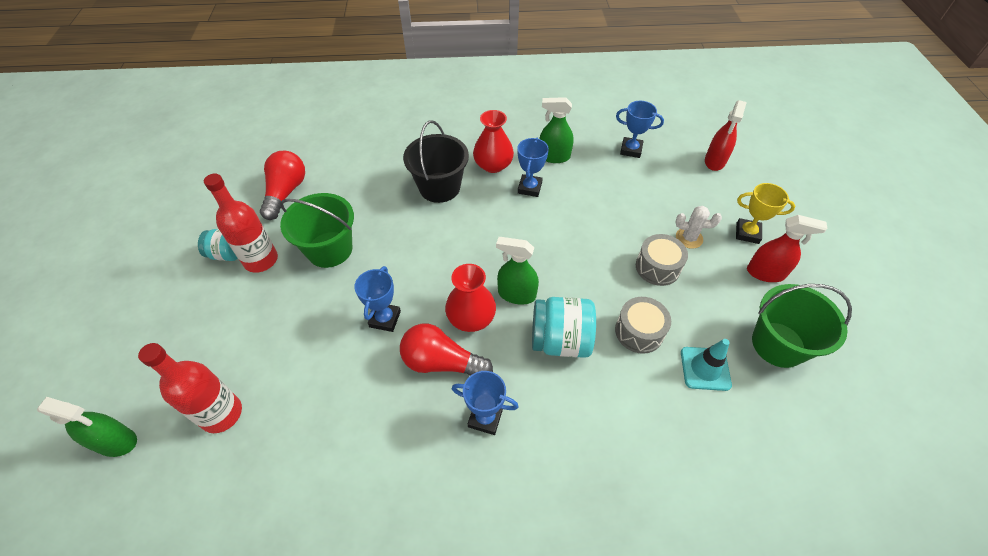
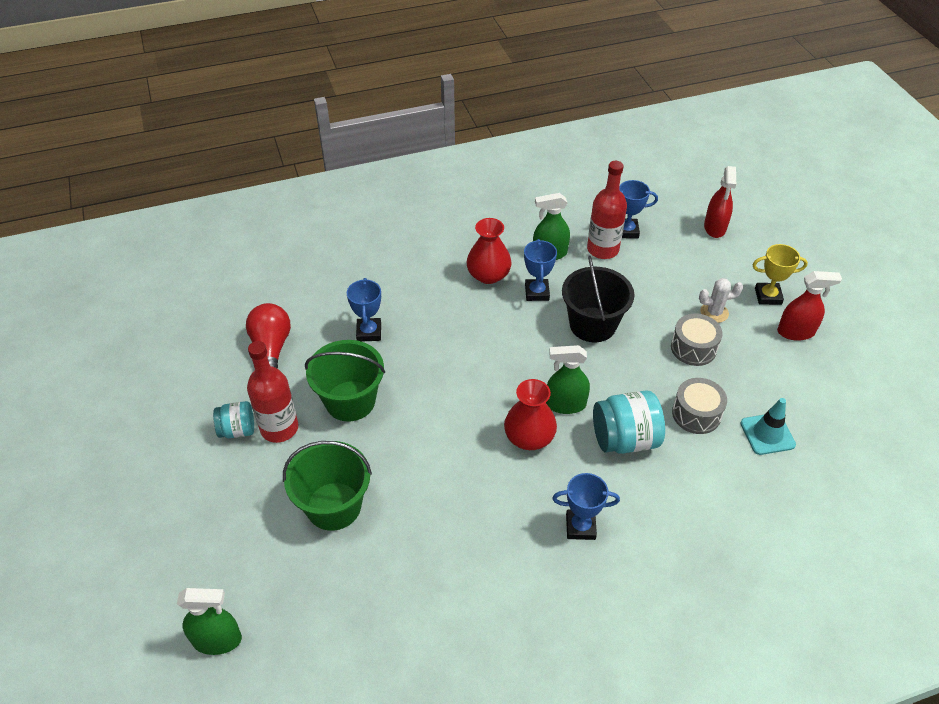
camera: 15 degrees left, 5 degrees down
red bottle [138,343,242,433] -> red bottle moved to [587,161,627,259]
blue trophy [354,266,401,332] -> blue trophy moved to [347,278,381,342]
red light bulb [400,324,493,376] -> none
black bucket [403,120,469,203] -> black bucket moved to [562,256,634,342]
green bucket [752,284,852,368] -> green bucket moved to [283,441,372,531]

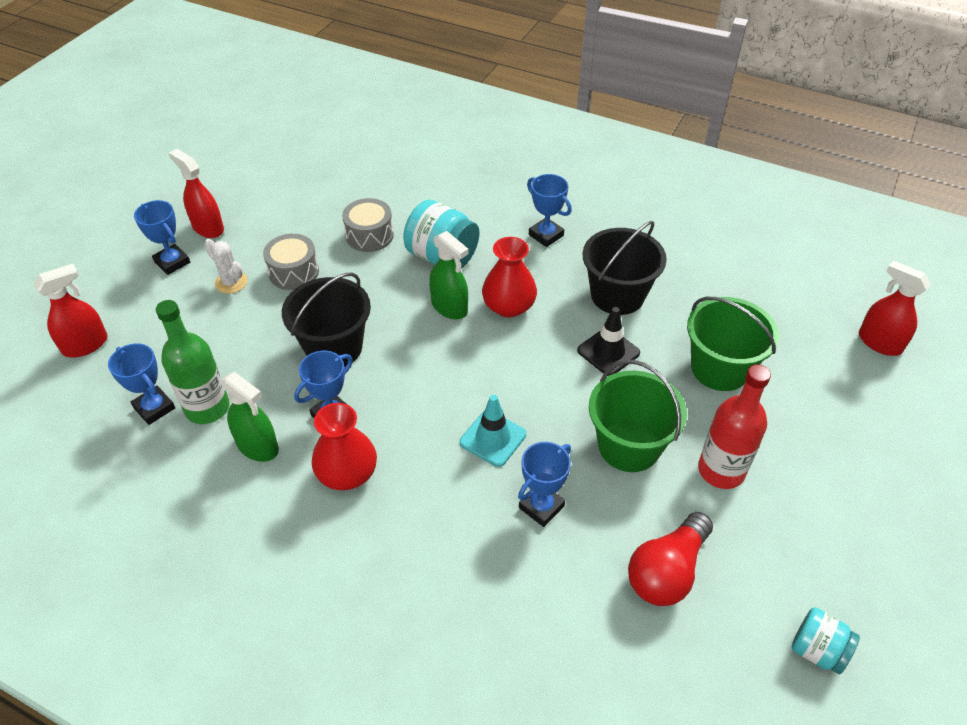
camera: 135 degrees left, 0 degrees up
green spray bottle [177,588,242,655] -> red spray bottle [859,261,931,356]
turquoise jar [213,401,254,438] -> turquoise jar moved to [792,607,860,674]
red bottle [587,161,627,259] -> green bottle [156,300,230,424]
turquoise traffic cone [740,398,796,455] -> turquoise traffic cone moved to [460,395,526,467]
yellow trophy [752,244,808,305] -> blue trophy [134,200,190,275]
none -> black traffic cone [577,307,640,376]
none -> black bucket [582,221,667,315]

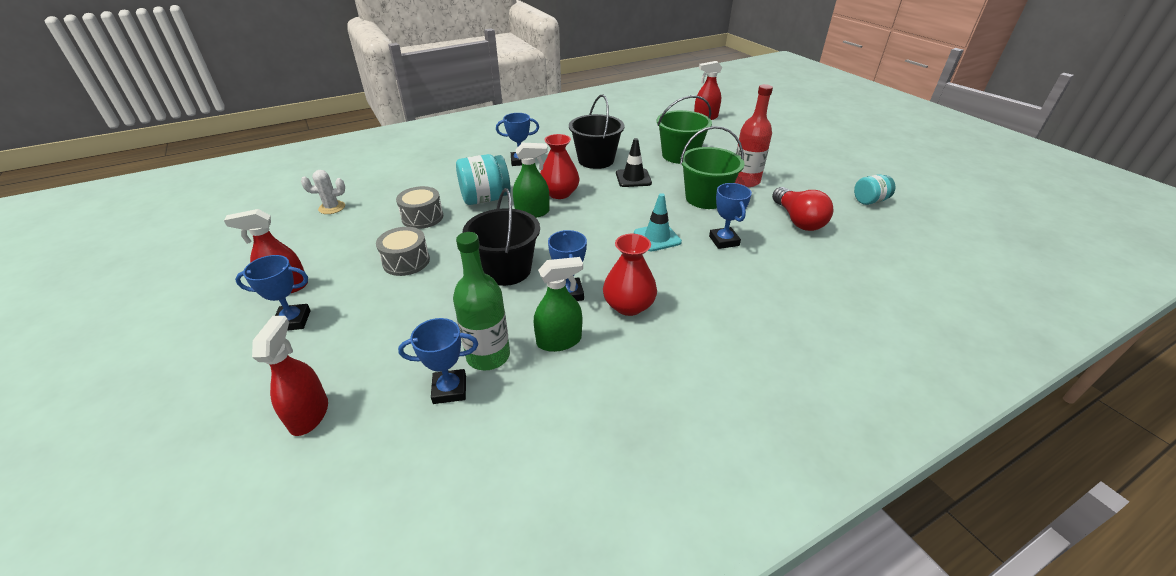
camera: 55 degrees left, 10 degrees down
white cactus [204,239,247,294] -> white cactus moved to [301,170,345,214]

